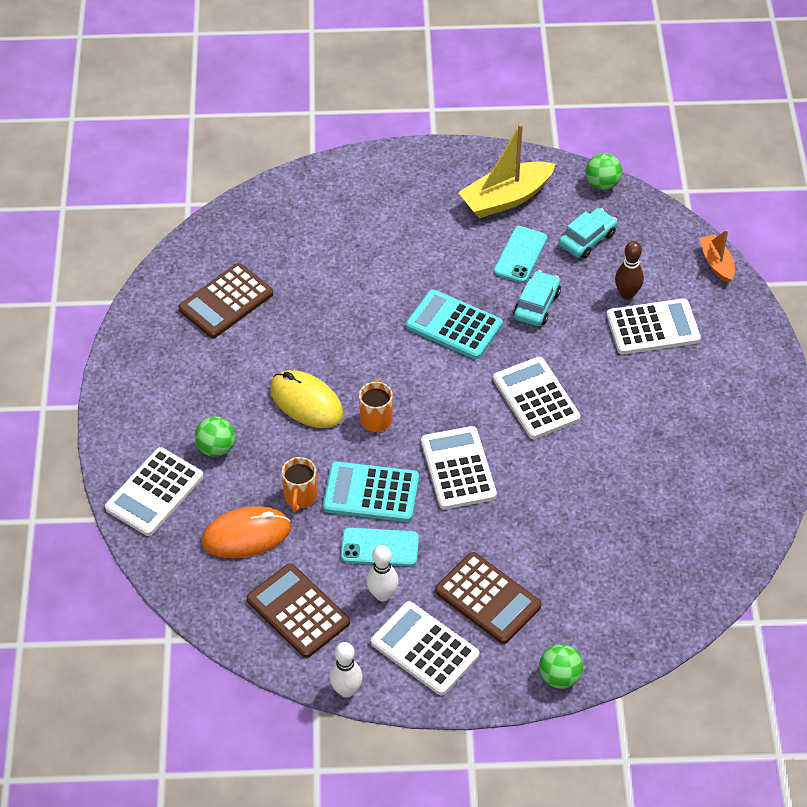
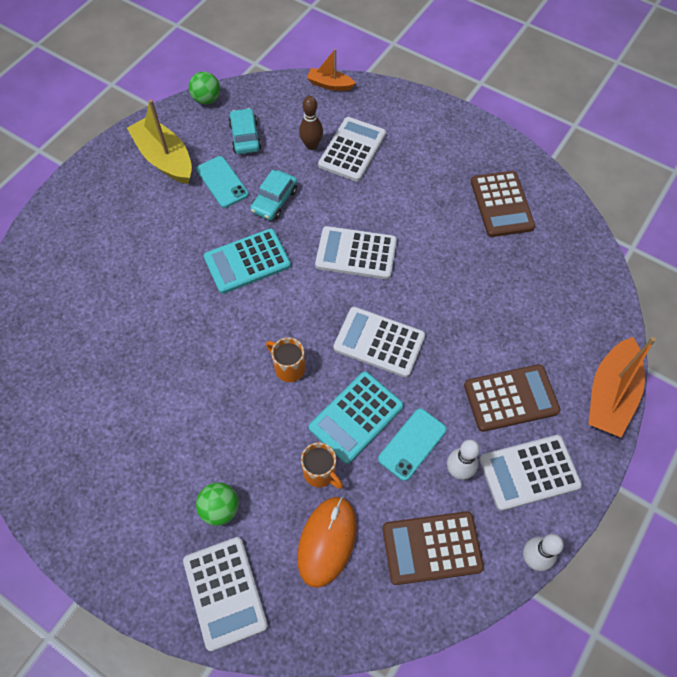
camera: 55 degrees left, 10 degrees up
brown calculator [178,263,273,338] -> brown calculator moved to [471,171,535,237]
yellow mouse [270,370,343,428] -> none
yellow boat [458,123,556,218] -> yellow boat turned 135 degrees clockwise [127,99,192,184]
turquoise car [513,270,561,326] -> turquoise car turned 120 degrees counterclockwise [250,170,297,220]
green ball [539,644,583,689] -> orange boat [589,337,656,437]

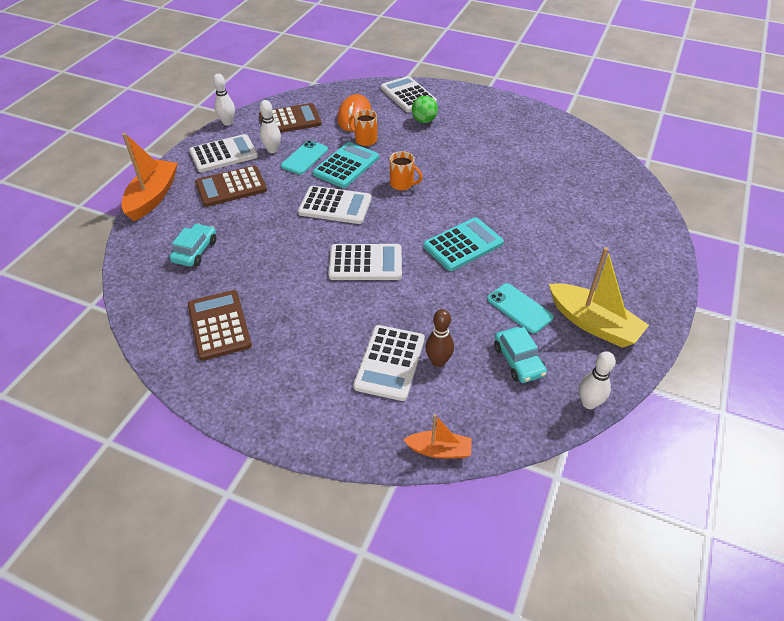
camera: 170 degrees right, 15 degrees down
green ball [189,71,220,104] -> white bowling pin [579,351,616,409]
turquoise car [250,170,297,220] -> turquoise car moved to [170,223,217,267]

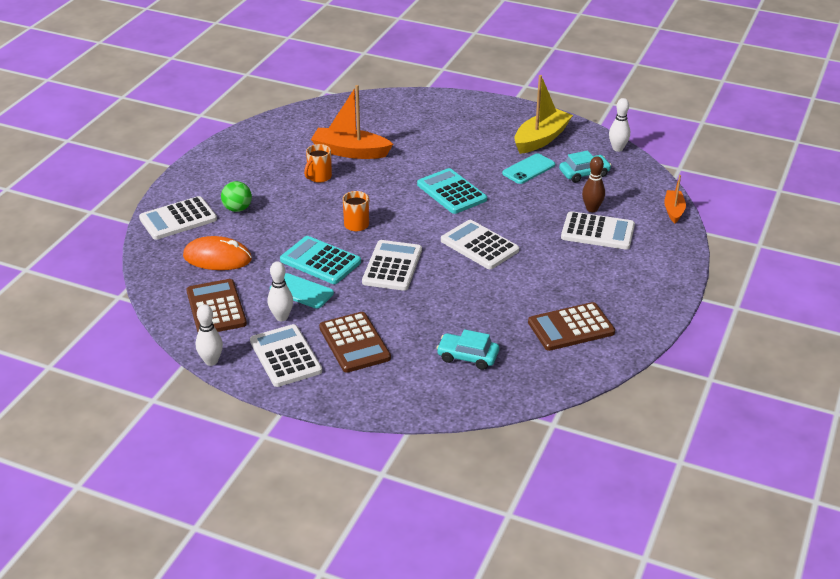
camera: 90 degrees left, 10 degrees down
orange boat [121,133,178,221] -> orange boat moved to [311,85,393,159]
white calculator [328,244,402,280] -> white calculator turned 45 degrees counterclockwise [441,220,519,269]
orange mug [348,109,377,146] -> orange mug moved to [304,144,332,183]

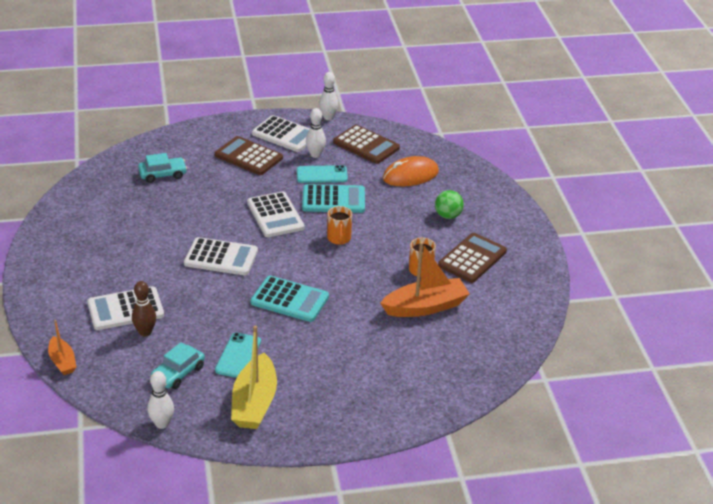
camera: 145 degrees right, 0 degrees up
white calculator [139,196,217,240] -> none
brown calculator [528,302,615,351] -> brown calculator moved to [438,233,507,283]

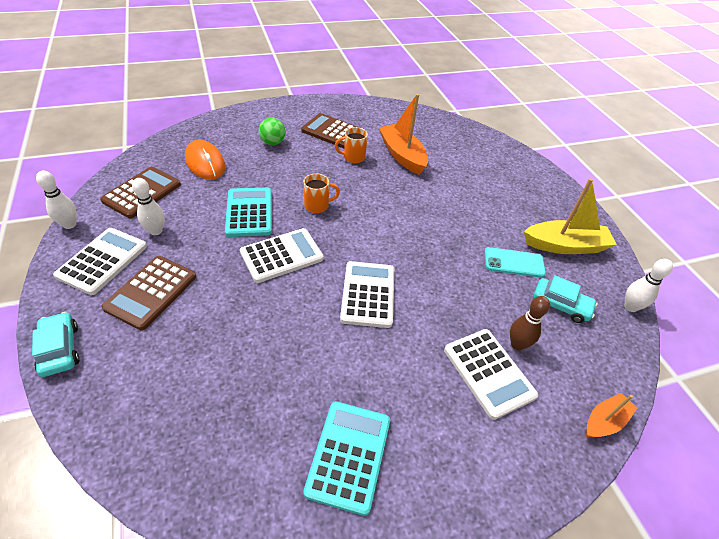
camera: 100 degrees left, 10 degrees up
turquoise car [138,153,187,183] -> turquoise car moved to [32,312,80,377]
turquoise calculator [250,276,329,322] -> turquoise calculator moved to [303,401,390,516]
turquoise phone [297,165,348,183] -> none

